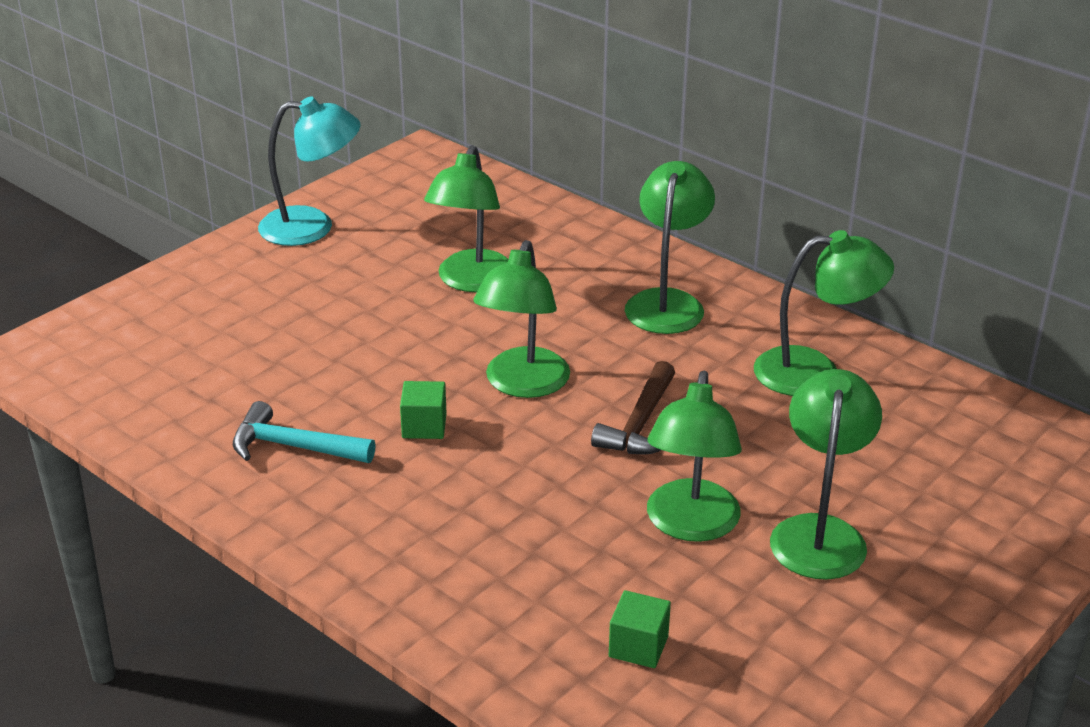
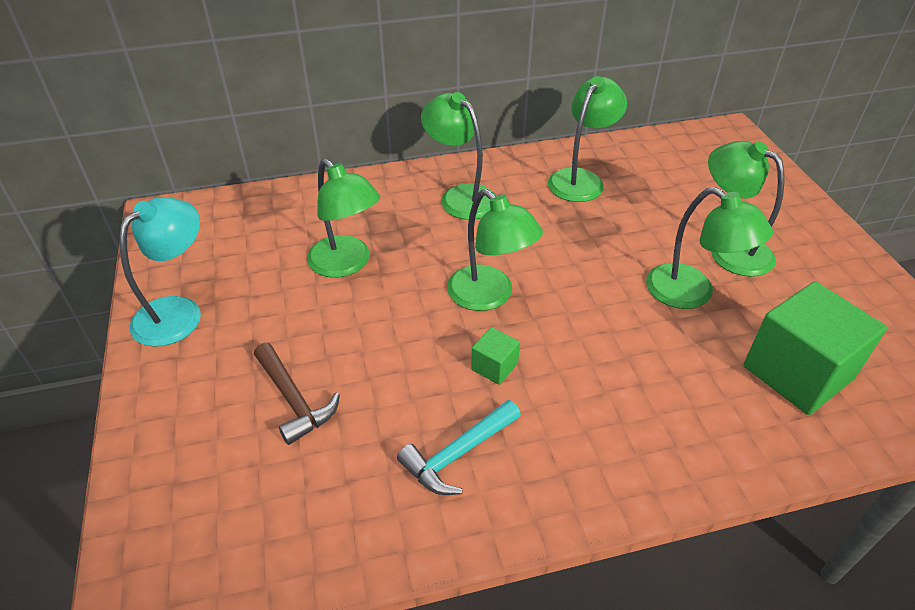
camera: 55 degrees left, 10 degrees up
brown hammer [591,361,675,454] -> brown hammer moved to [254,343,340,445]
green cube [609,590,671,668] -> green cube [743,281,887,415], size x2.24

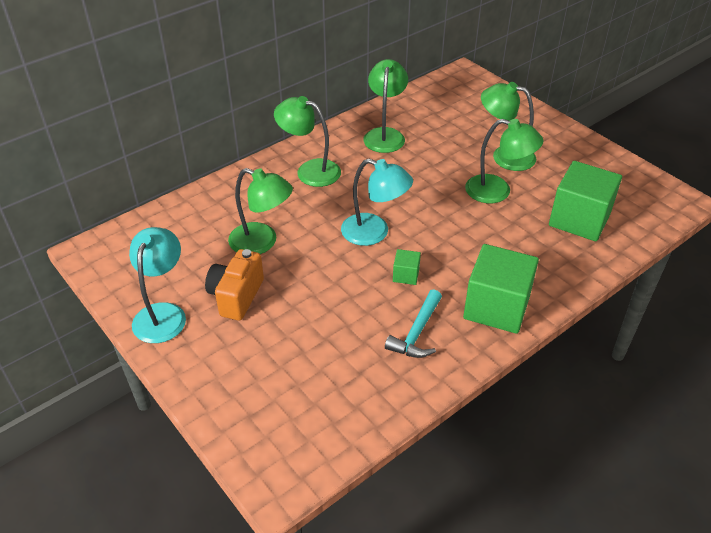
camera: 25 degrees left, 0 degrees up
brown hammer [254,343,340,445] -> none
green lamp [447,189,543,311] -> turquoise lamp [341,159,413,246]
none -> orange camera [205,249,264,321]
none -> green cube [463,244,539,334]

